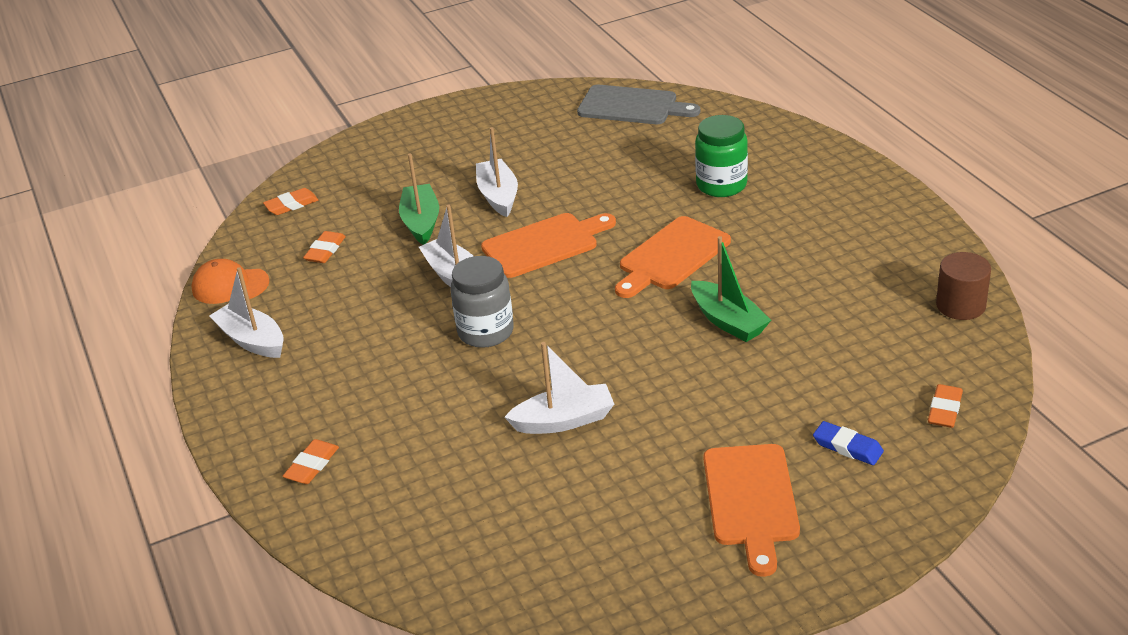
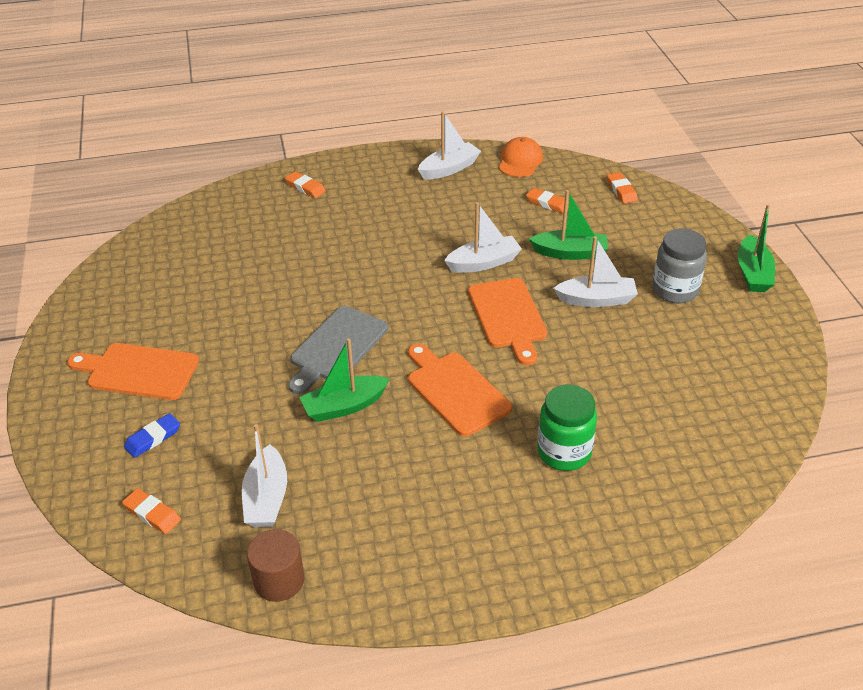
camera: 100 degrees right, 5 degrees up
grey jar [450,256,514,348] -> grey jar moved to [652,229,707,303]
white boat [504,342,614,434] -> white boat moved to [242,424,287,527]
grey cutting board [577,85,700,124] -> grey cutting board moved to [288,306,388,394]
none -> green boat [738,205,775,292]

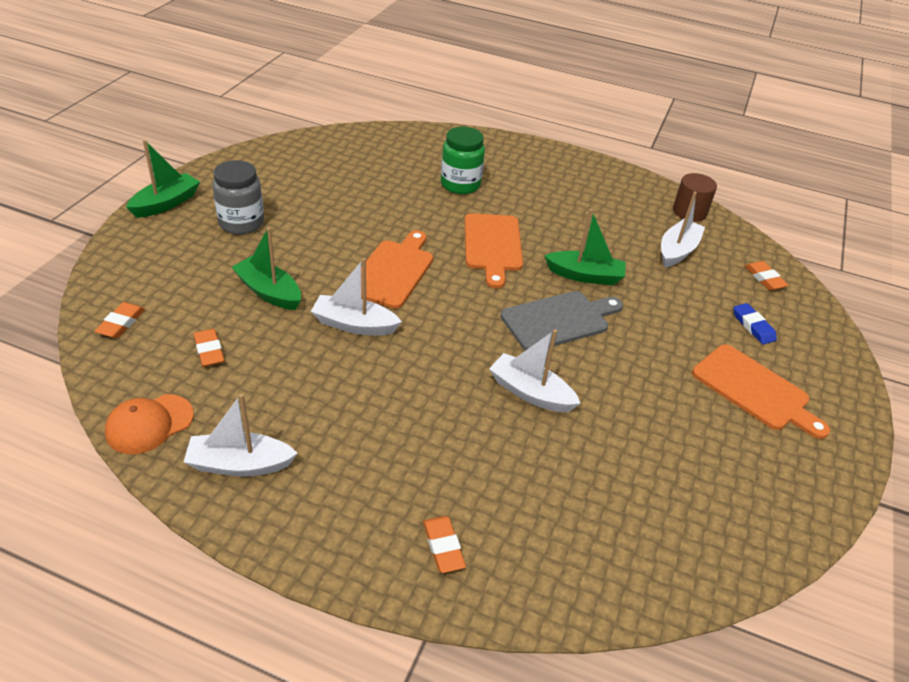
camera: 150 degrees left, 0 degrees up
blue eraser [124,413,180,458] -> blue eraser turned 75 degrees clockwise [733,303,777,345]
white boat [553,236,638,307] -> white boat moved to [489,329,581,412]

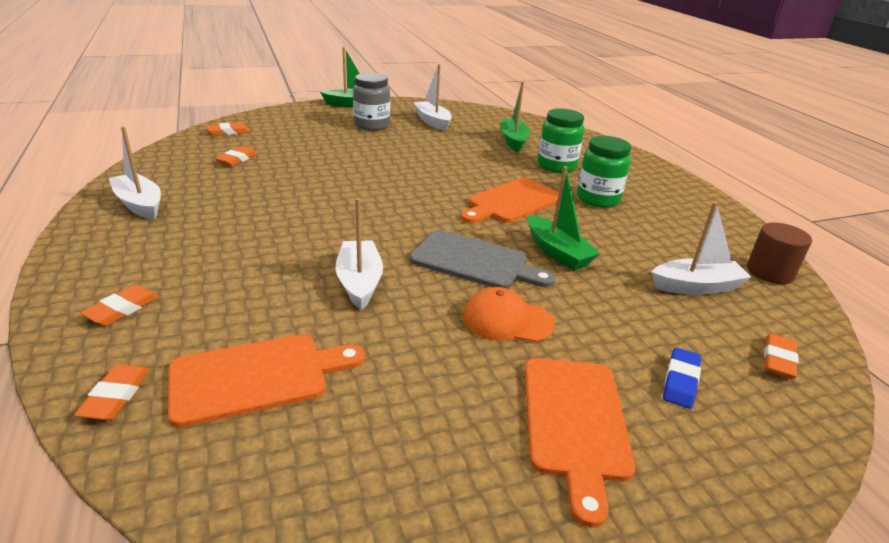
camera: 50 degrees right, 10 degrees down
orange cap [105,394,194,454] -> orange cap moved to [463,287,555,342]
green boat [232,227,301,310] -> green boat moved to [501,81,530,152]
white boat [311,258,402,336] -> white boat moved to [414,64,452,131]
orange cutting board [361,230,433,309] -> orange cutting board moved to [168,335,365,428]
none -> orange eraser [74,364,150,420]
none -> green jar [577,136,631,208]

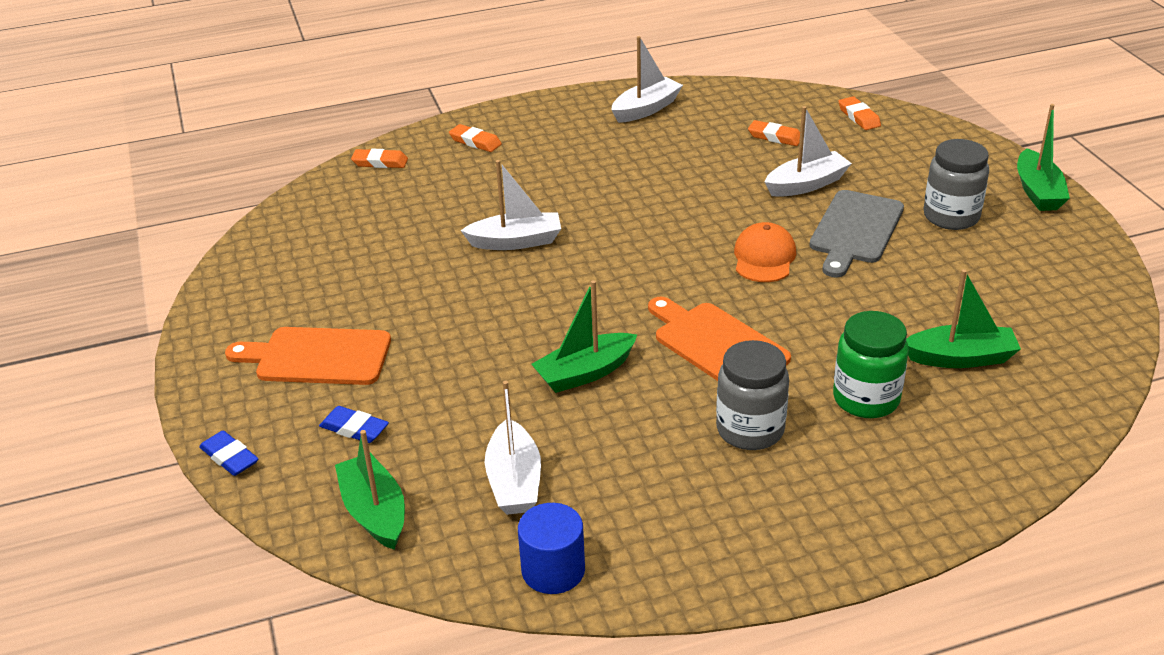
camera: 95 degrees right, 5 degrees up
orange cutting board [168,335,365,428] -> none
grey cutting board [410,230,555,289] -> grey cutting board moved to [809,190,904,278]
white boat [414,64,452,131] -> white boat moved to [765,106,852,197]
orange cap [463,287,555,342] -> orange cap moved to [734,222,796,282]
green jar [577,136,631,208] -> grey jar [716,340,789,450]
brown cylinder [747,223,812,284] -> blue cylinder [518,503,585,594]
orange eraser [764,334,798,379] -> green boat [335,430,405,550]
none -> blue eraser [199,430,259,476]

